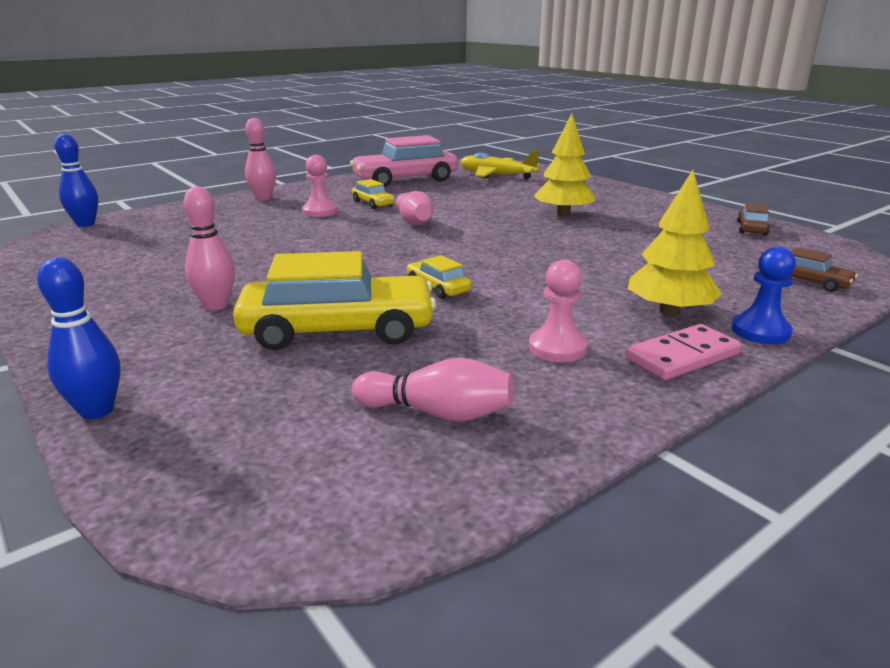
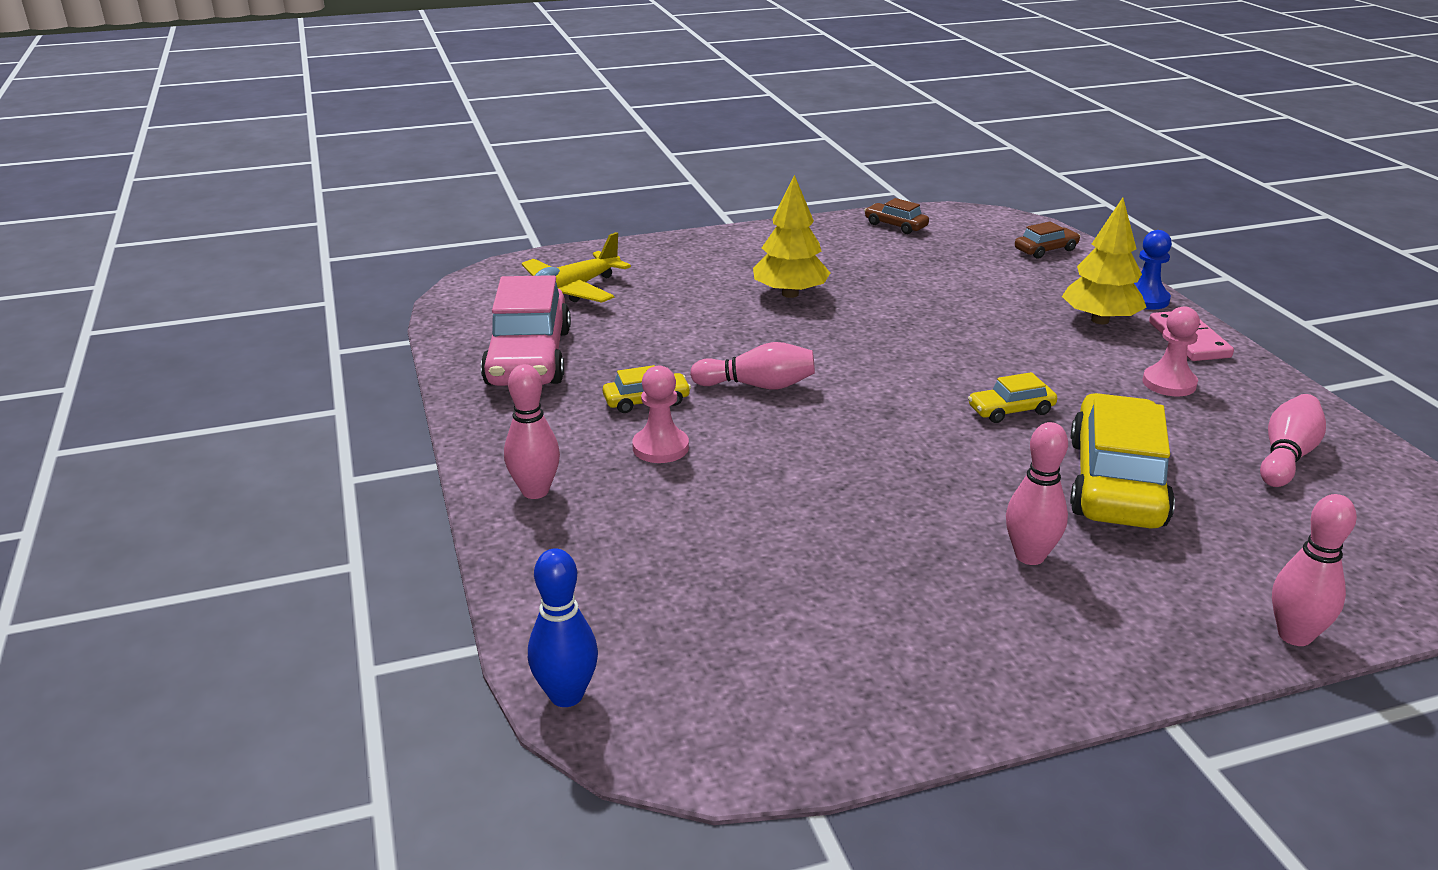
camera: 70 degrees left, 5 degrees up
blue bowling pin [37,257,121,419] -> pink bowling pin [1272,494,1357,646]

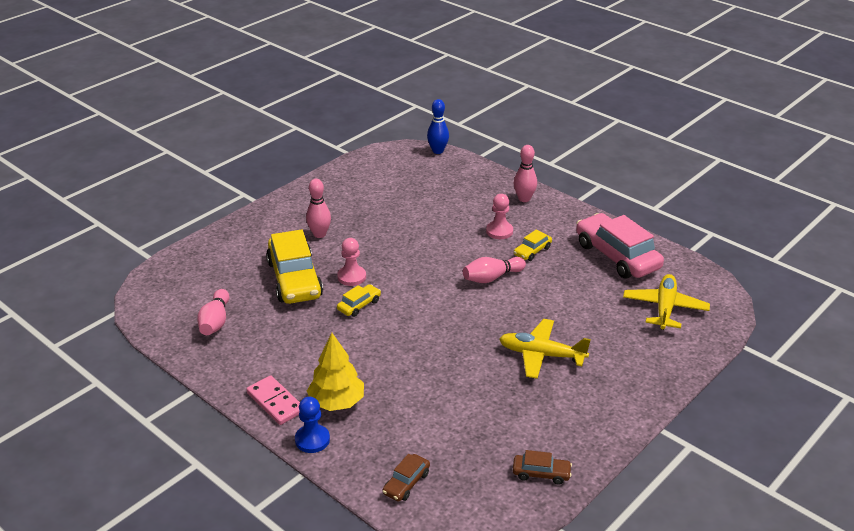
camera: 150 degrees right, 5 degrees up
yellow tree [753,175,830,298] -> yellow plane [499,319,591,379]
pink pawn [1142,306,1200,396] -> pink pawn moved to [337,238,366,286]
pink bowling pin [1272,494,1357,646] -> none

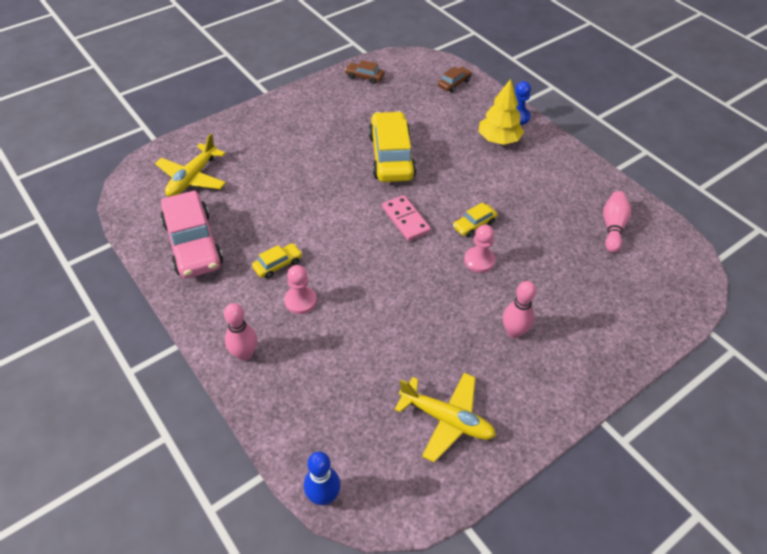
camera: 170 degrees left, 15 degrees up
pink domino [246,375,300,425] -> pink domino moved to [382,195,431,241]
yellow car [266,229,323,304] -> yellow car moved to [368,111,416,182]
pink bowling pin [463,257,526,283] -> none
yellow plane [499,319,591,379] -> yellow plane moved to [394,373,496,462]

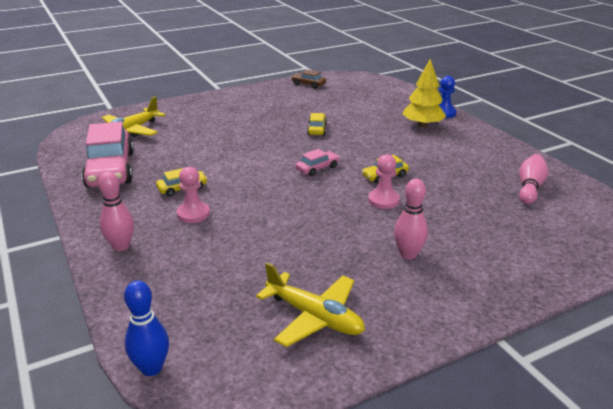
camera: 10 degrees right, 20 degrees down
yellow car [368,111,416,182] -> yellow car [307,113,327,135], size x0.46
pink domino [382,195,431,241] -> pink car [295,149,340,176]
brown car [438,67,472,92] -> none

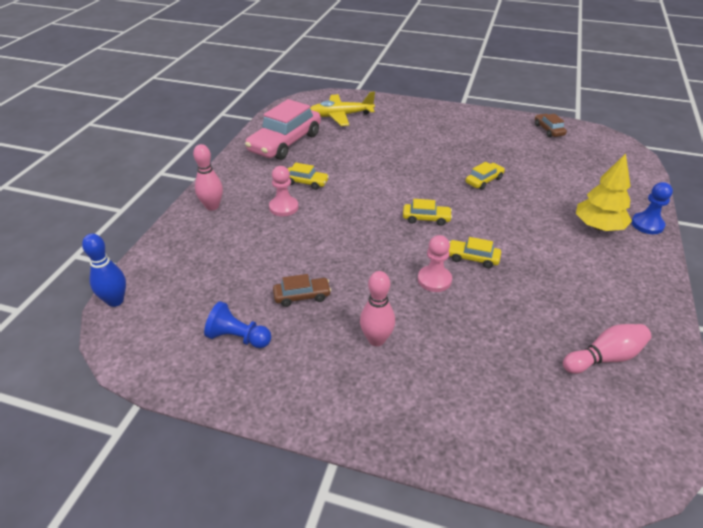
camera: 45 degrees right, 10 degrees up
yellow plane [256,262,365,347] -> blue pawn [204,301,271,348]
pink car [295,149,340,176] -> yellow car [403,199,452,226]
none -> brown car [273,274,331,307]

